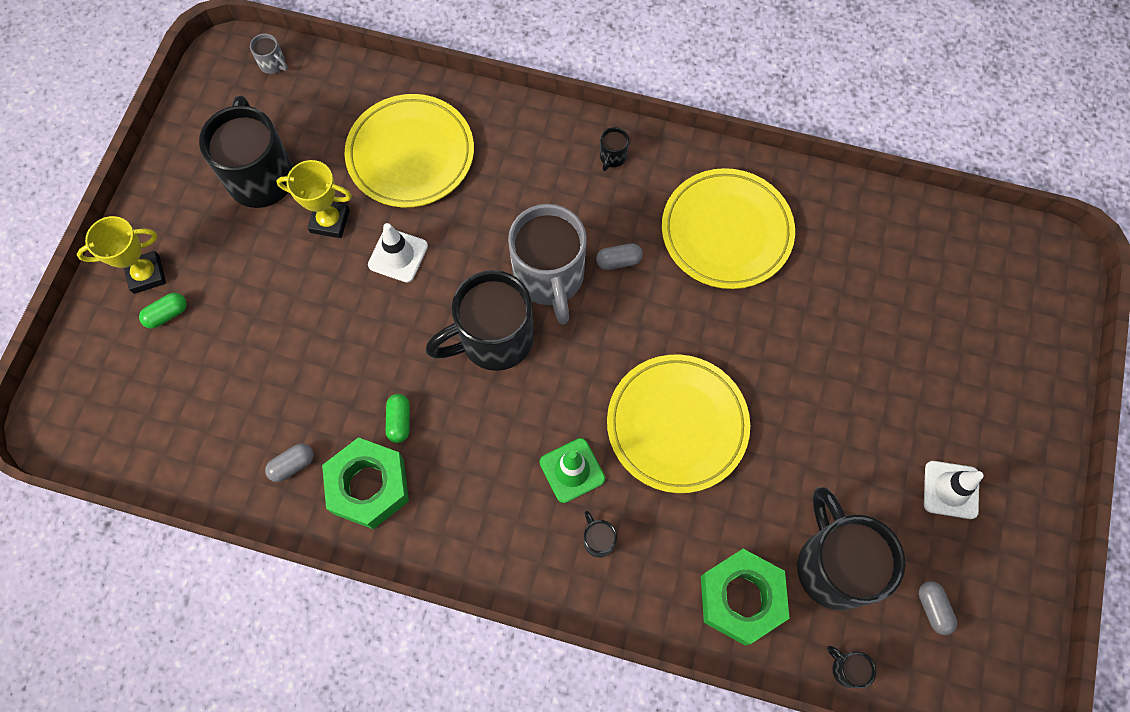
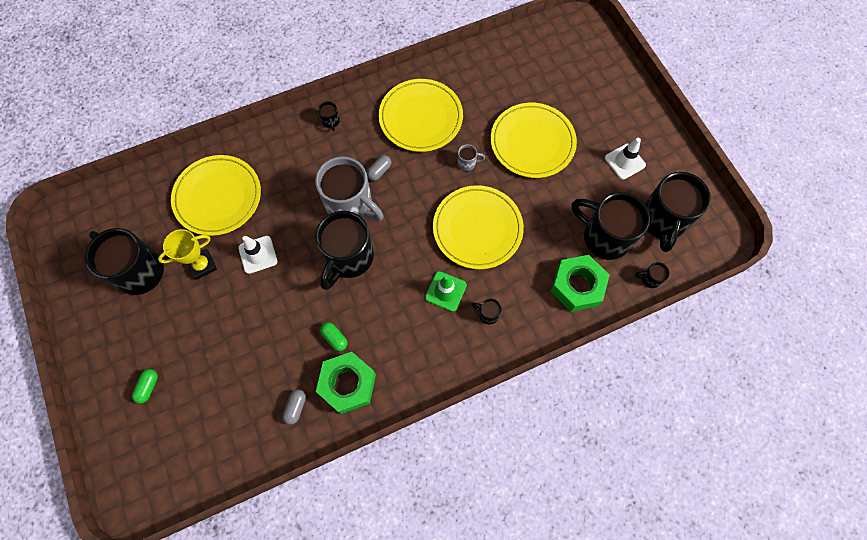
camera: 40 degrees left, 0 degrees up
yellow trophy [77,216,166,294] -> none
grey mug [250,33,288,74] -> grey mug moved to [457,144,485,171]
grey capsule [919,581,957,635] -> black mug [644,172,711,252]
none -> yellow plate [491,103,577,178]

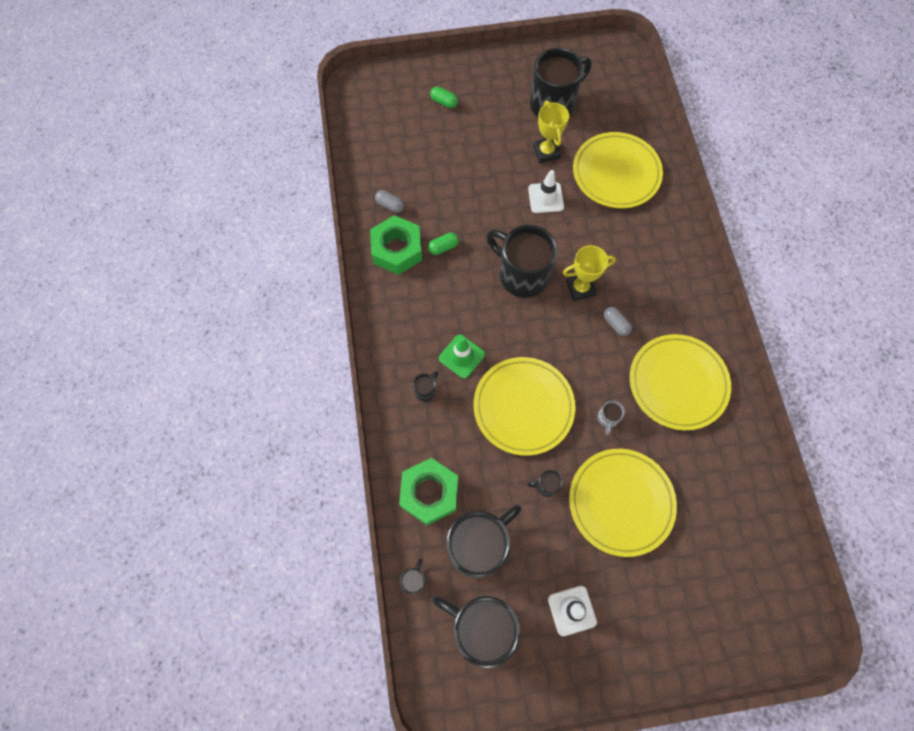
camera: 105 degrees right, 0 degrees up
grey mug [315,156,384,222] -> yellow trophy [563,245,616,301]
black mug [318,102,340,131] -> black mug moved to [527,470,563,497]

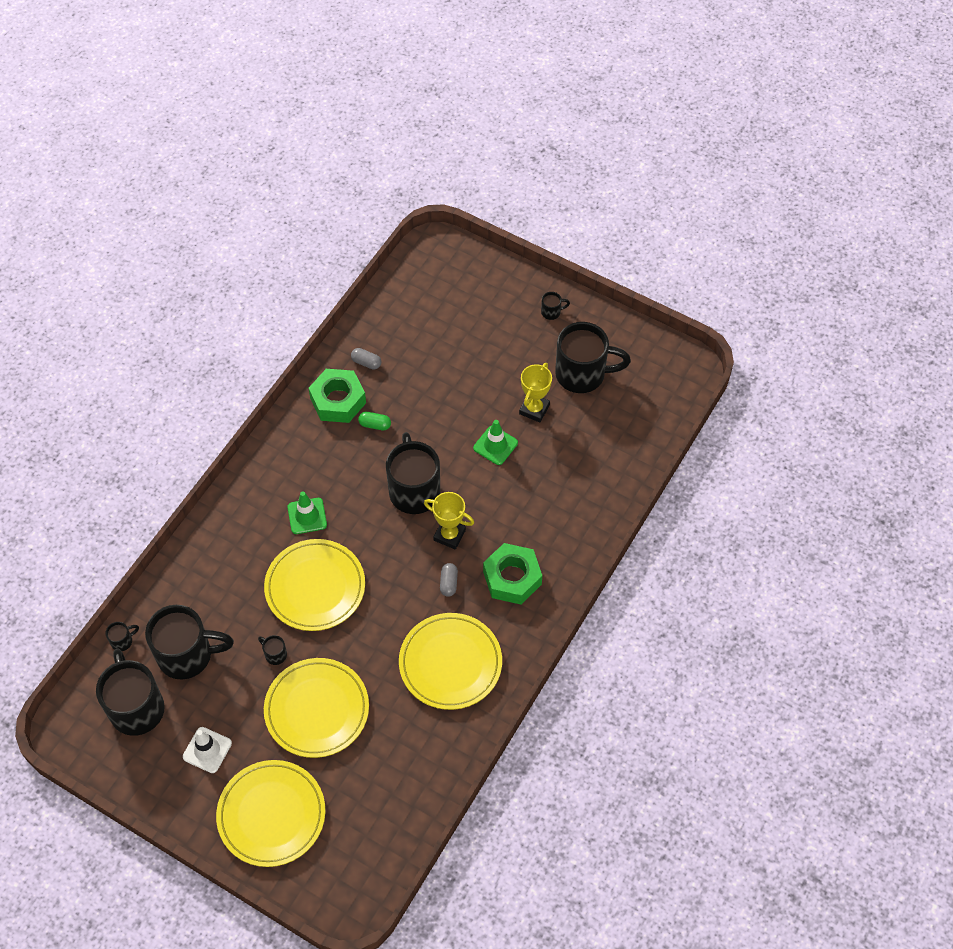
camera: 40 degrees right, 10 degrees down
grey capsule [375,190,404,213] -> grey capsule turned 45 degrees counterclockwise [351,348,381,370]
green nut [399,458,458,525] -> green nut moved to [483,543,542,605]
black mug [413,371,439,401] -> black mug moved to [541,292,570,320]
green capsule [430,87,458,108] -> none
white traffic cone [528,170,564,213] -> green traffic cone [473,420,518,465]
yellow plate [573,132,663,208] -> yellow plate moved to [216,760,325,867]
grey mug [597,400,625,435] -> none

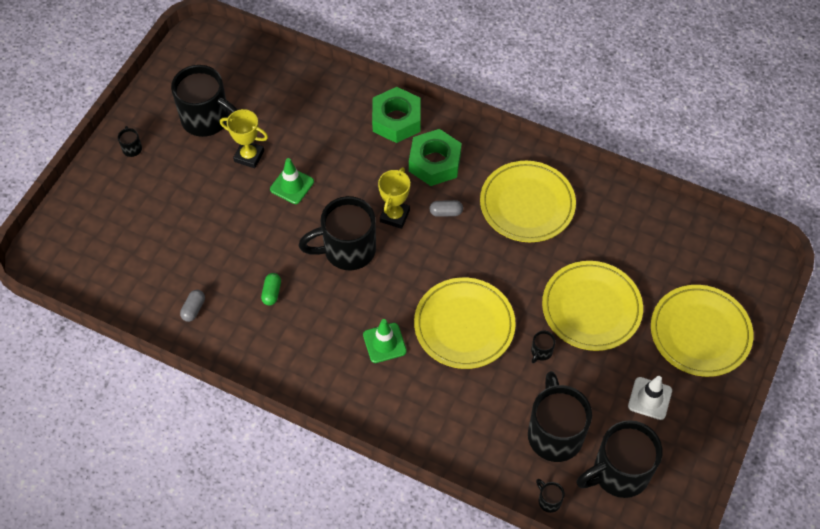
camera: 95 degrees left, 0 degrees up
green nut [309,369,366,423] -> green nut moved to [372,87,421,143]
black mug [555,322,631,393] -> black mug turned 120 degrees clockwise [171,65,237,137]

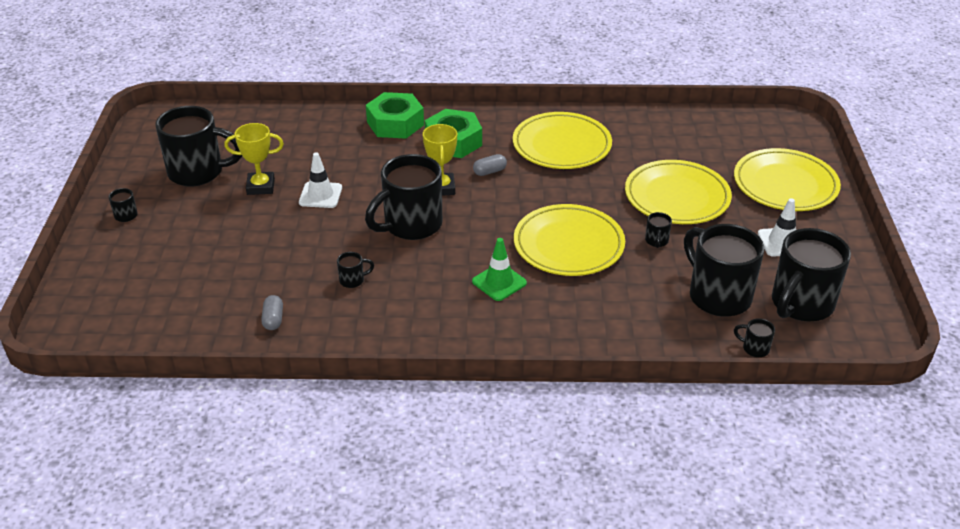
camera: 25 degrees left, 20 degrees down
green capsule [261,273,281,305] -> black mug [337,252,374,288]
green traffic cone [270,158,314,204] -> white traffic cone [299,152,342,208]

